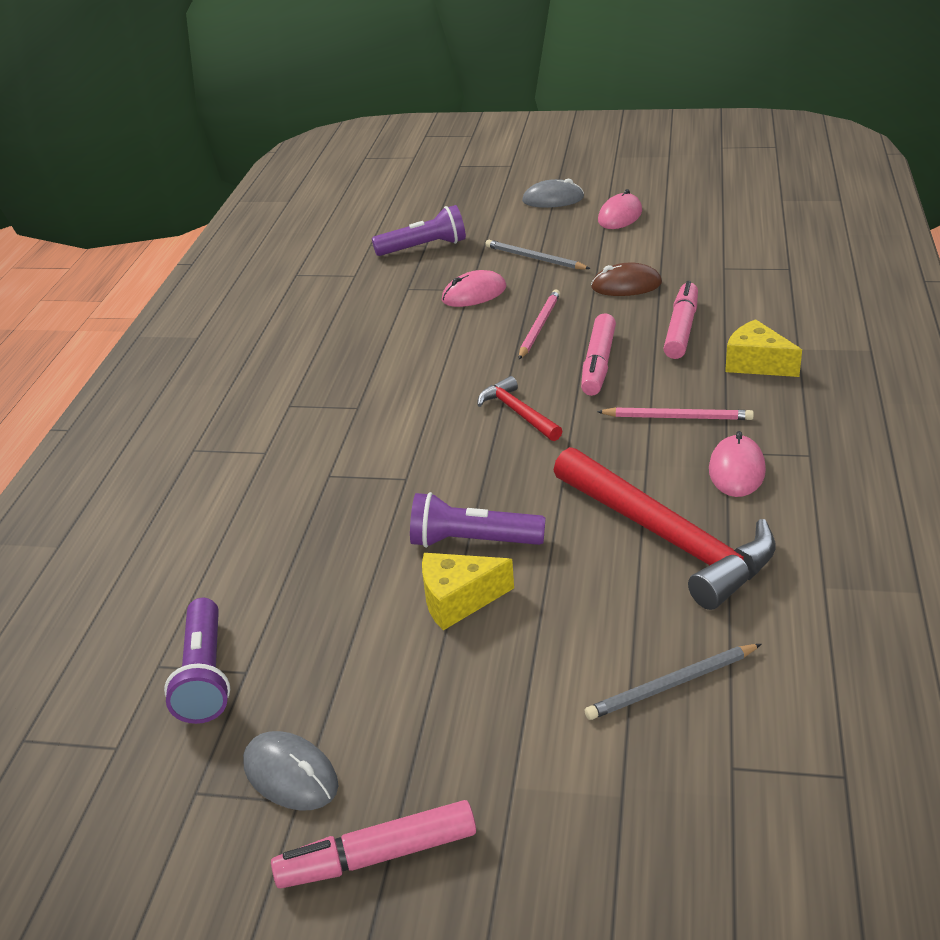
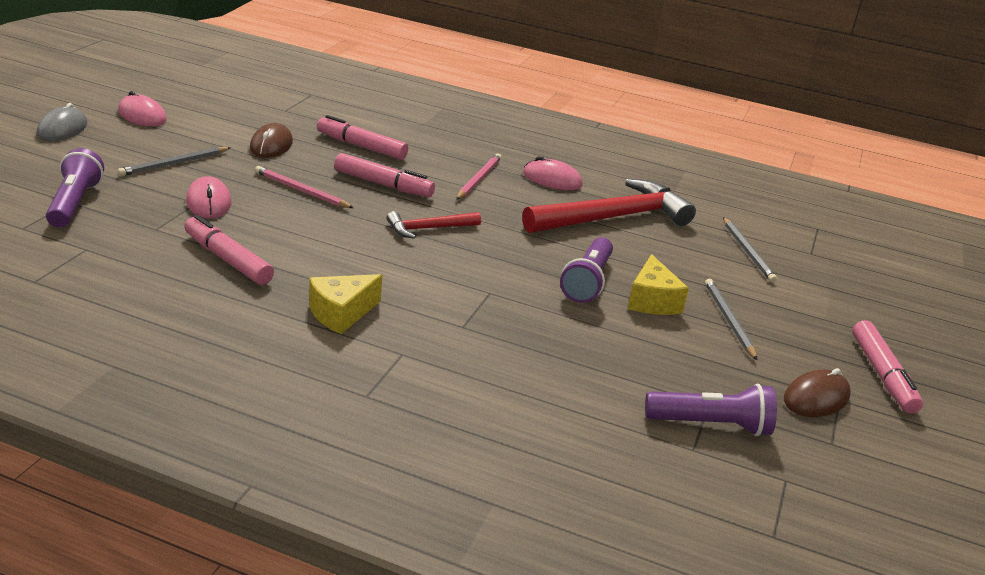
camera: 85 degrees left, 5 degrees down
grey mouse [243,731,338,811] -> brown mouse [784,368,851,417]
yellow cheese [725,319,802,377] -> yellow cheese moved to [309,274,382,334]
none -> pink marker [184,215,274,285]
none -> grey pencil [705,279,757,360]

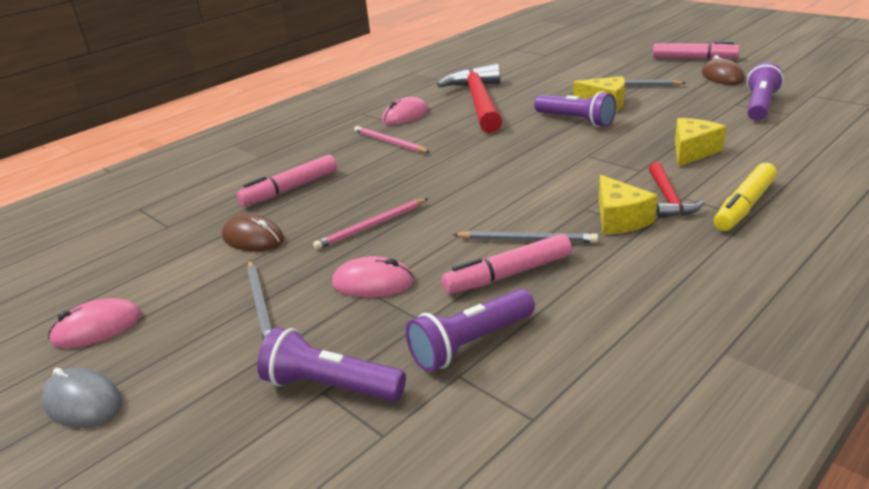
camera: 60 degrees left, 0 degrees up
pink marker [334,153,435,197] -> none
red hammer [387,211,481,239] -> red hammer moved to [649,162,704,218]
grey pencil [723,217,777,283] -> grey pencil moved to [453,231,598,243]
none -> purple flashlight [406,289,535,372]
none -> yellow cheese [675,118,726,167]
none -> yellow marker [714,163,777,231]

